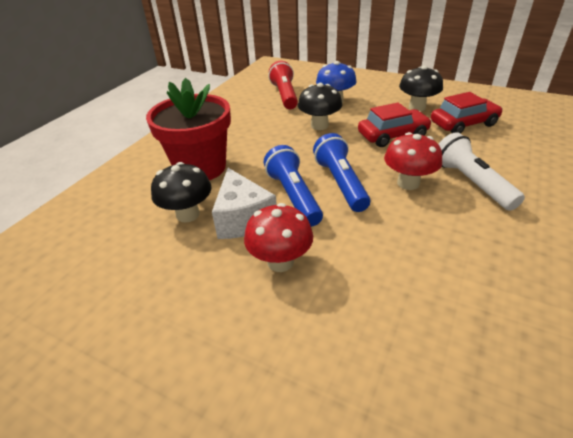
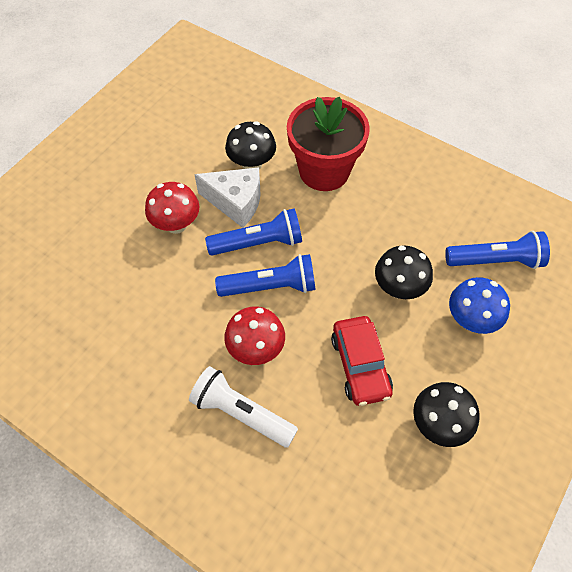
camera: 95 degrees right, 20 degrees up
white cheese [212,168,277,239] -> white cheese turned 150 degrees counterclockwise [194,167,260,228]
red flashlight [269,61,298,109] -> blue flashlight [445,231,550,269]
red car [431,92,503,134] -> none
white flashlight [438,132,525,211] -> white flashlight turned 135 degrees counterclockwise [189,366,298,448]

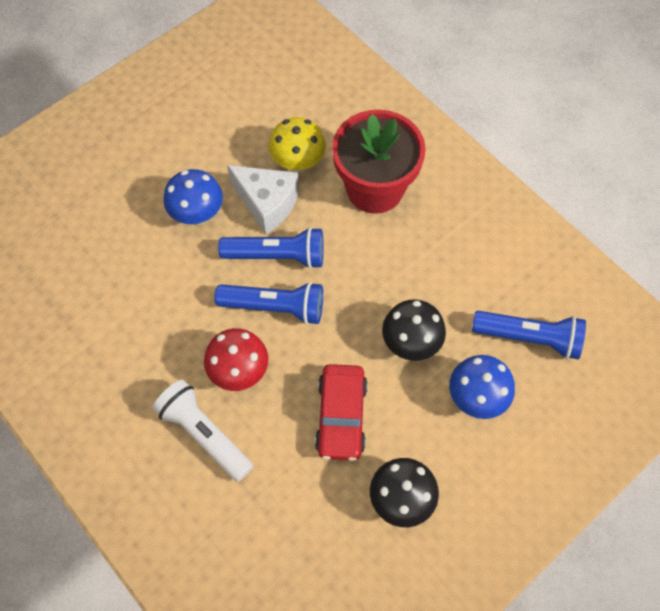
camera: 15 degrees right, 5 degrees up
red mushroom [145,182,200,234] -> blue mushroom [164,169,223,225]
black mushroom [225,121,276,170] -> yellow mushroom [269,117,326,172]

